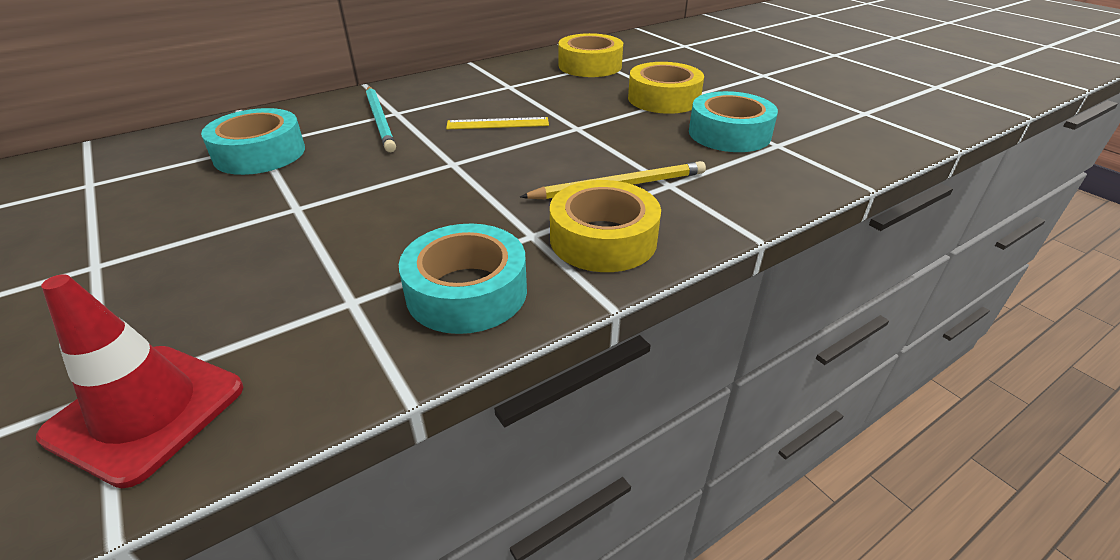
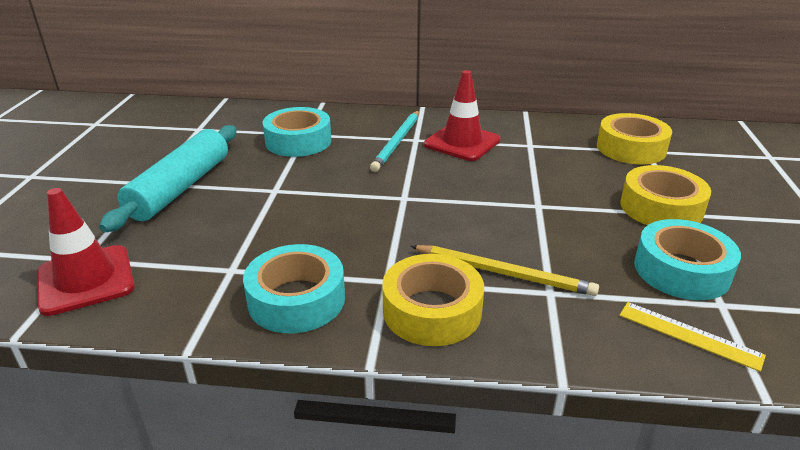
camera: 40 degrees right, 5 degrees down
yellow ruler [446,117,549,129] -> yellow ruler moved to [619,302,766,372]
none -> turquoise rolling pin [99,125,237,232]
none -> red traffic cone [424,70,501,161]

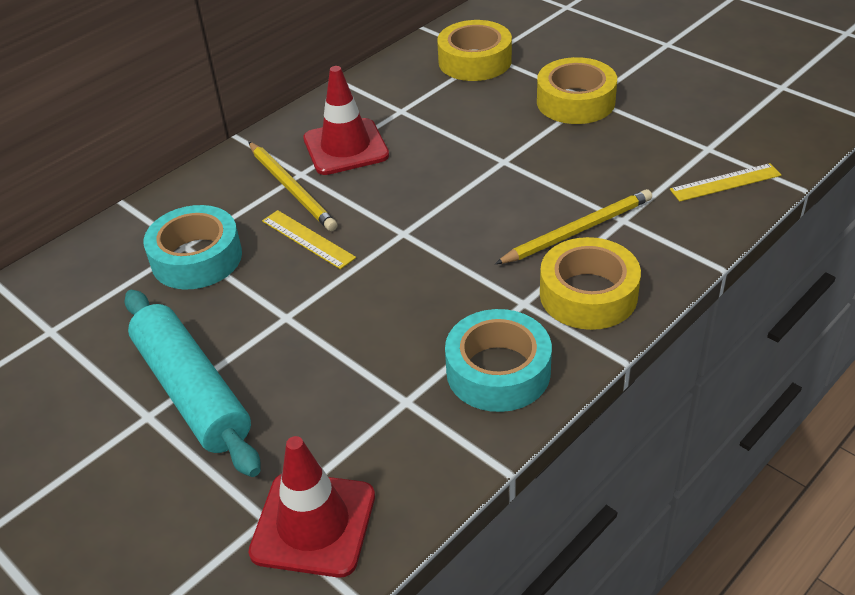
camera: 50 degrees left, 10 degrees up
turquoise pencil [370,111,419,172] -> yellow pencil [249,142,337,231]
turquoise tape [634,219,741,300] -> none
none -> yellow ruler [262,210,356,269]

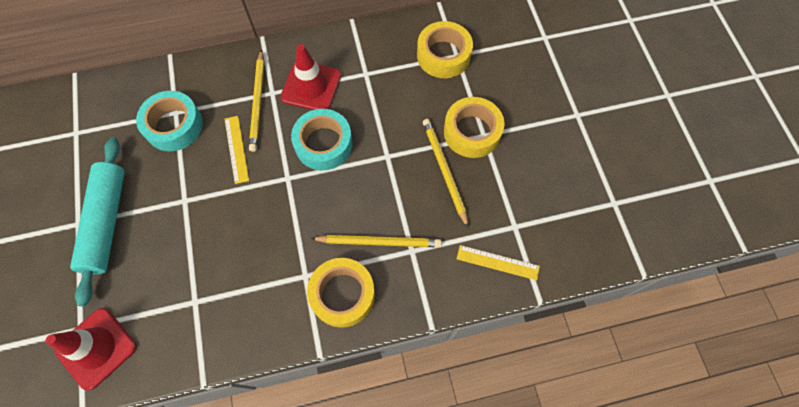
camera: 30 degrees right, 25 degrees up
turquoise tape [445,309,552,412] -> turquoise tape moved to [291,109,353,171]
none -> yellow pencil [423,119,468,227]

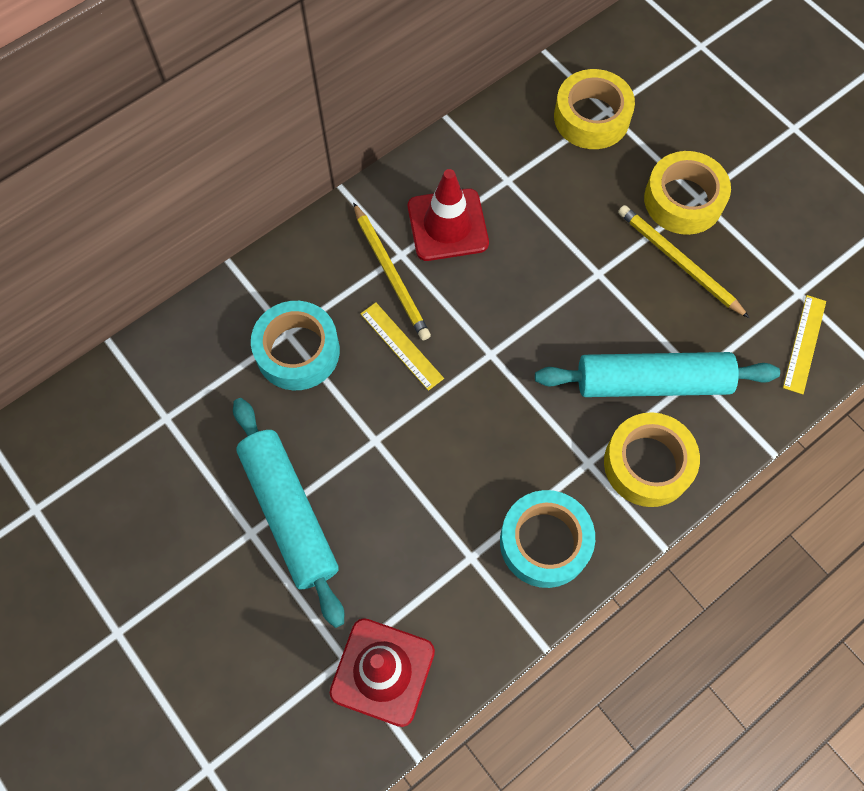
camera: 25 degrees left, 0 degrees up
turquoise tape [291,109,353,171] -> turquoise tape moved to [500,490,595,588]
yellow pencil [311,235,442,247] -> turquoise rolling pin [535,352,780,397]
yellow ruler [457,245,540,280] -> yellow ruler turned 60 degrees counterclockwise [783,295,826,394]

